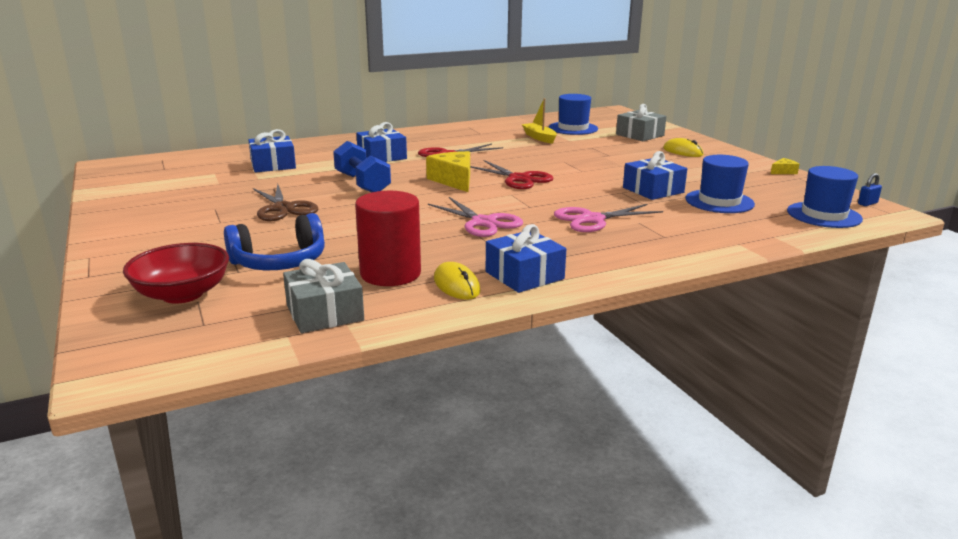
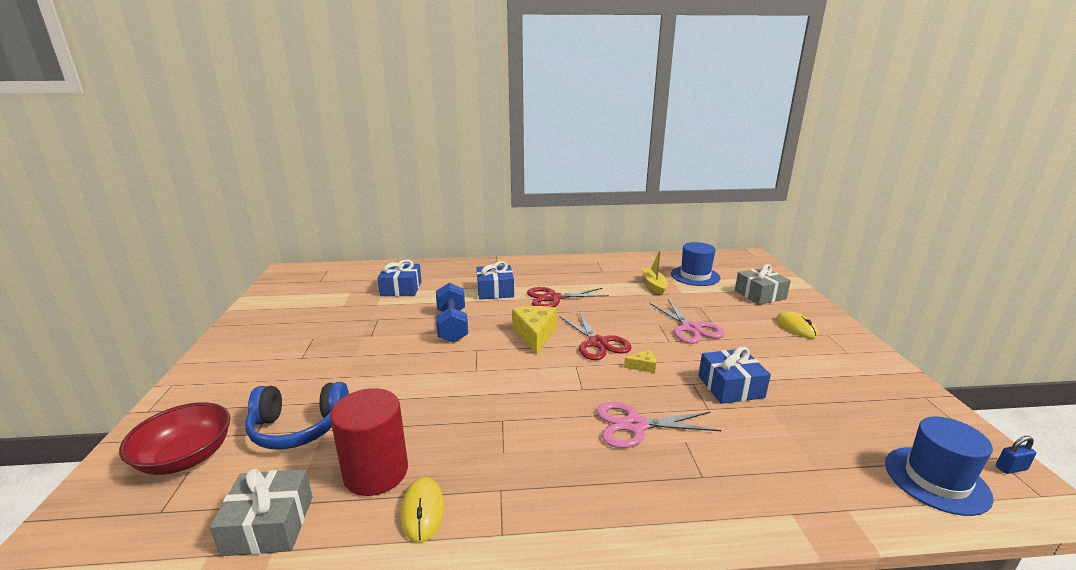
camera: 20 degrees right, 0 degrees up
brown scissors [253,184,318,221] -> none
pink scissors [428,197,523,237] -> pink scissors moved to [649,299,725,344]
blue gift [486,224,566,293] -> none
blue hat [685,155,755,213] -> none
yellow cheese [771,158,799,174] -> yellow cheese moved to [624,350,656,373]

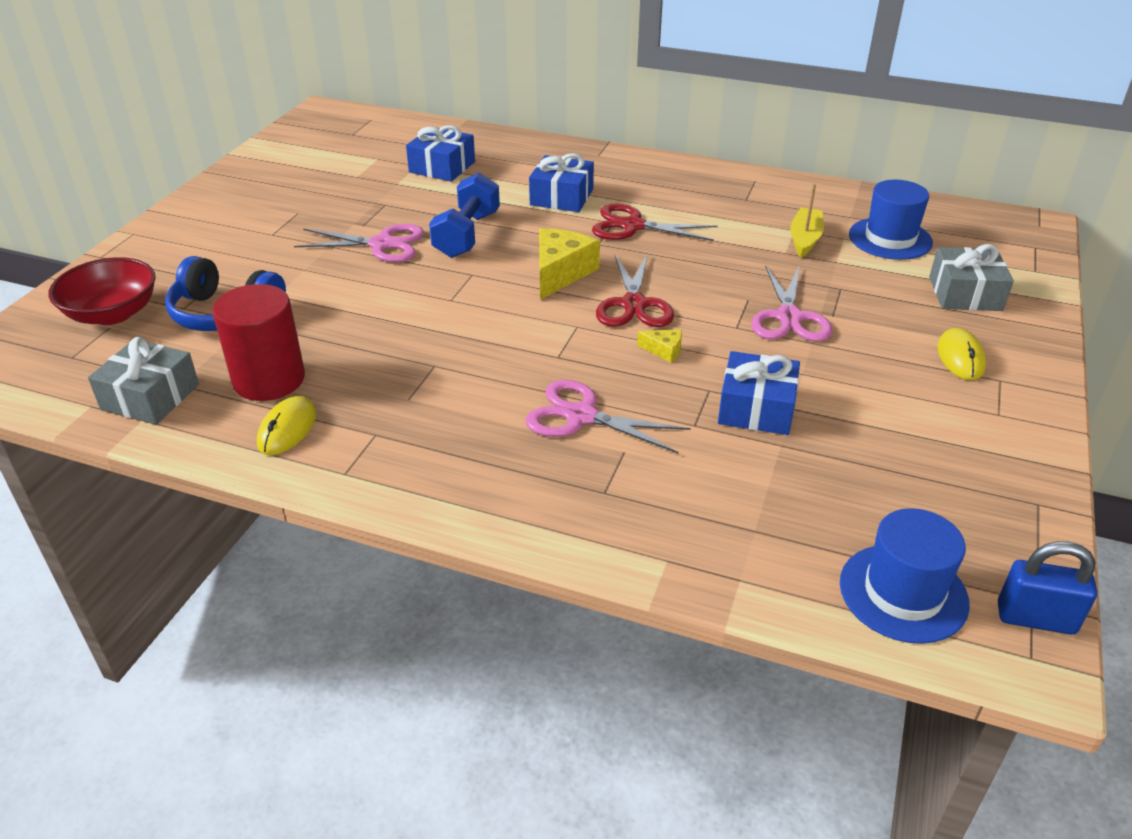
camera: 25 degrees right, 15 degrees up
blue padlock [996,436,1036,474] -> blue padlock [998,541,1097,635], size x1.79
none -> pink scissors [294,224,424,263]

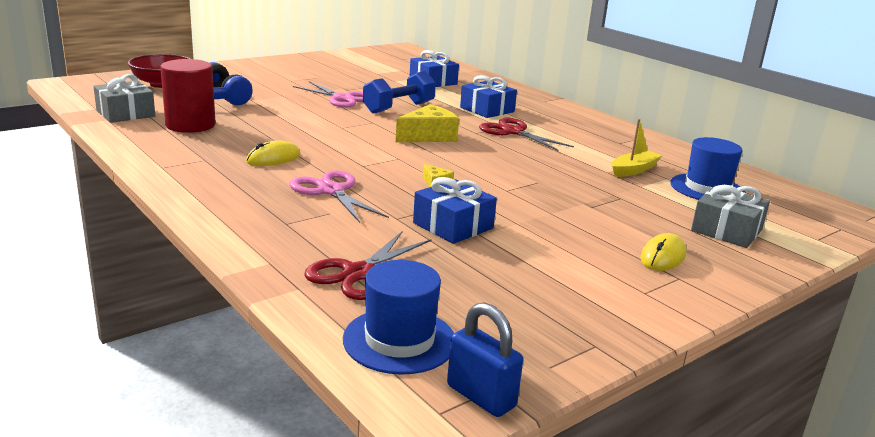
camera: 30 degrees right, 15 degrees down
yellow mouse [257,396,317,455] -> yellow mouse moved to [246,141,301,166]
red scissors [596,253,674,327] -> red scissors moved to [304,231,432,300]
pink scissors [751,265,832,342] -> none

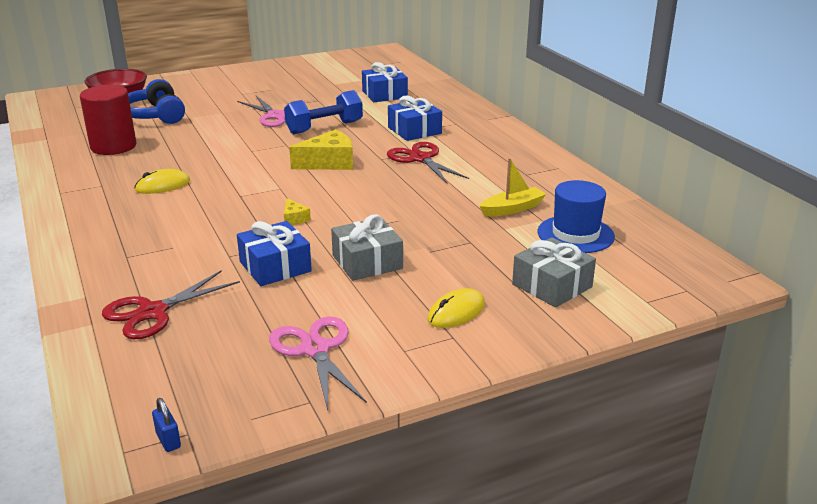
camera: 15 degrees right, 5 degrees up
grey gift [93,74,155,123] -> grey gift moved to [331,214,403,281]
pink scissors [289,170,389,223] -> pink scissors moved to [269,316,367,410]
blue hat [343,260,454,375] -> none
blue padlock [447,302,523,417] -> blue padlock [152,398,181,452], size x0.56

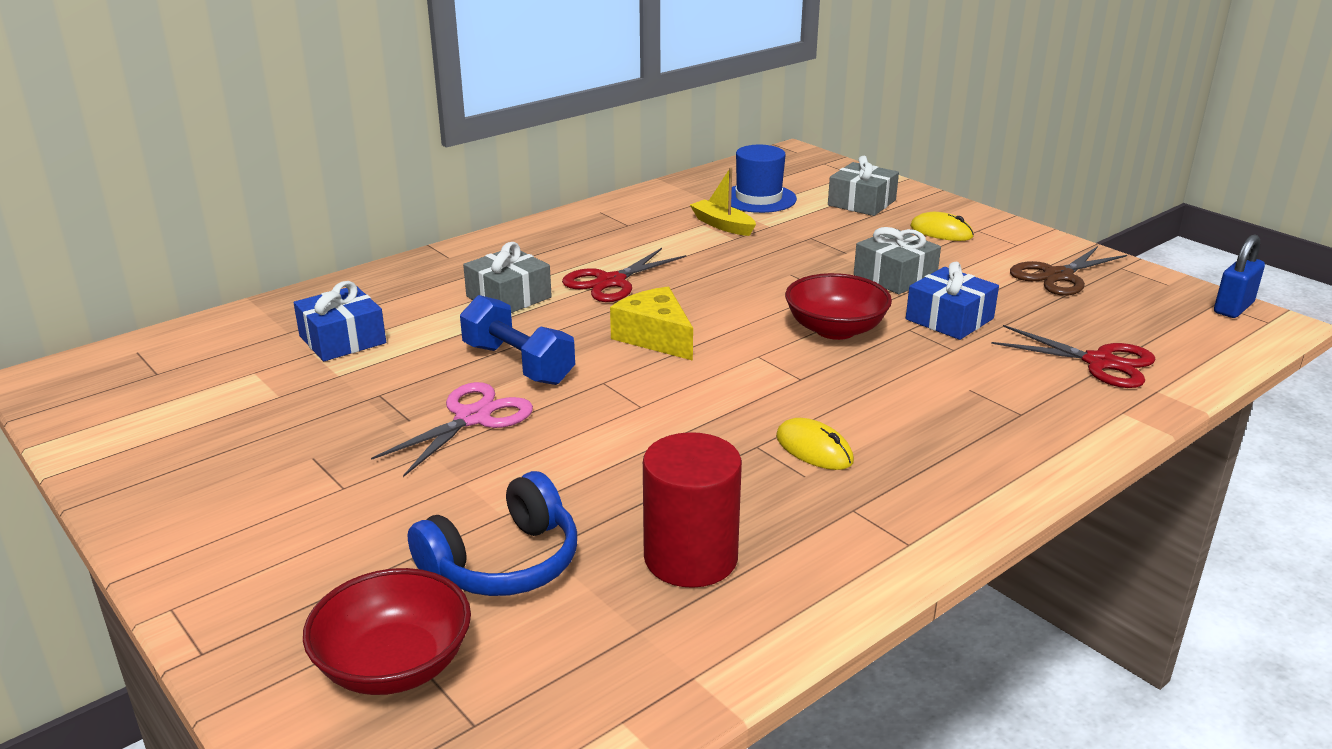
camera: 105 degrees left, 0 degrees up
blue padlock [152,398,181,452] -> blue padlock [1214,234,1265,318], size x1.79
pink scissors [269,316,367,410] -> brown scissors [1010,246,1127,296]
yellow cheese [284,199,311,225] -> red bowl [785,273,892,340]
blue gift [388,96,442,141] -> grey gift [463,242,552,313]

